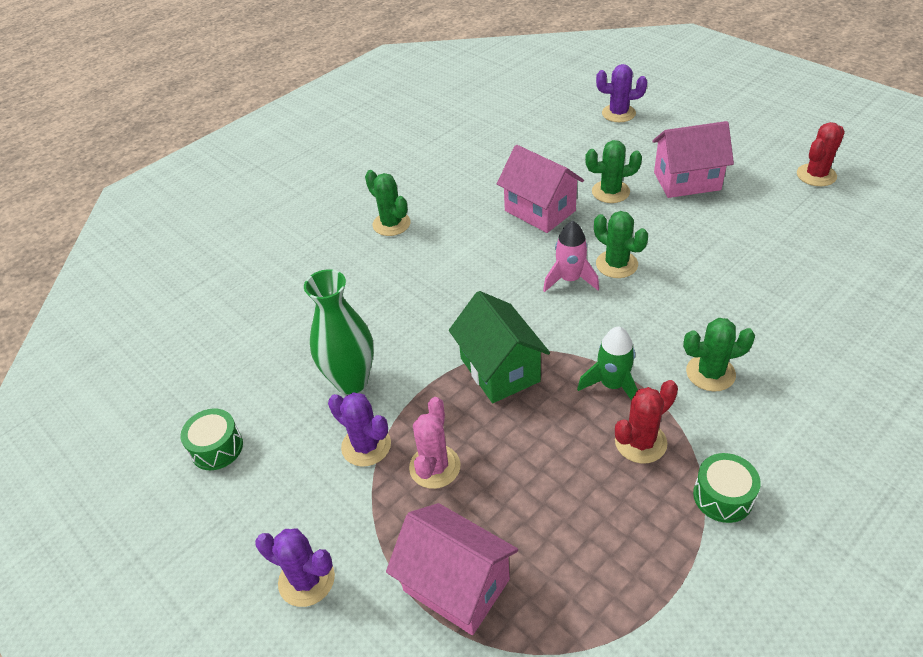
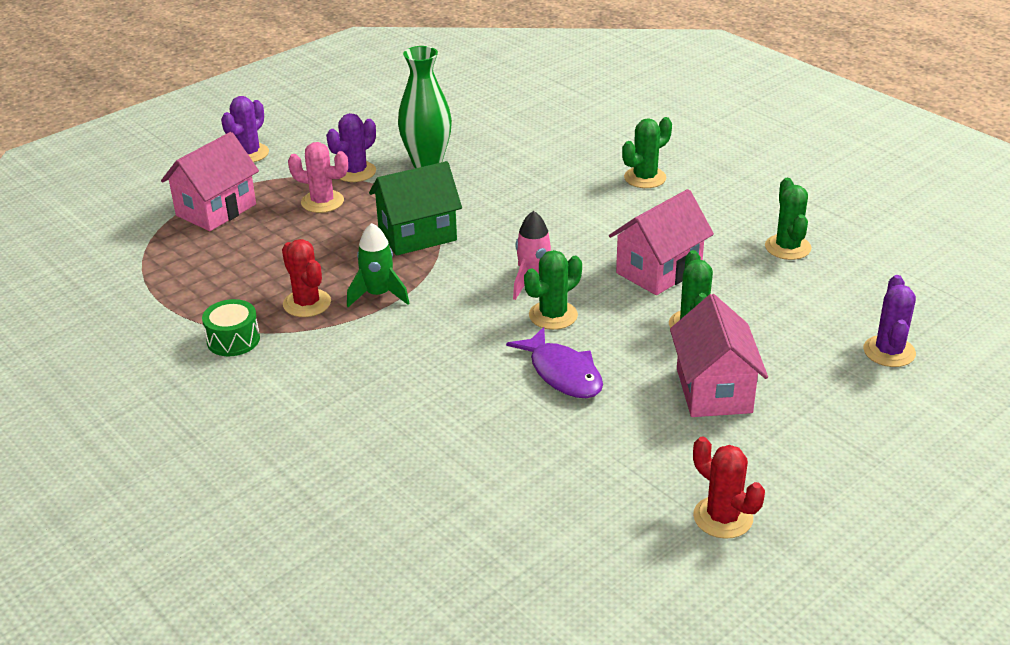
camera: 90 degrees right, 10 degrees down
green drum [180,408,243,470] -> none
green cactus [683,318,755,392] -> green cactus moved to [765,178,811,260]
none -> purple fish [506,327,603,398]

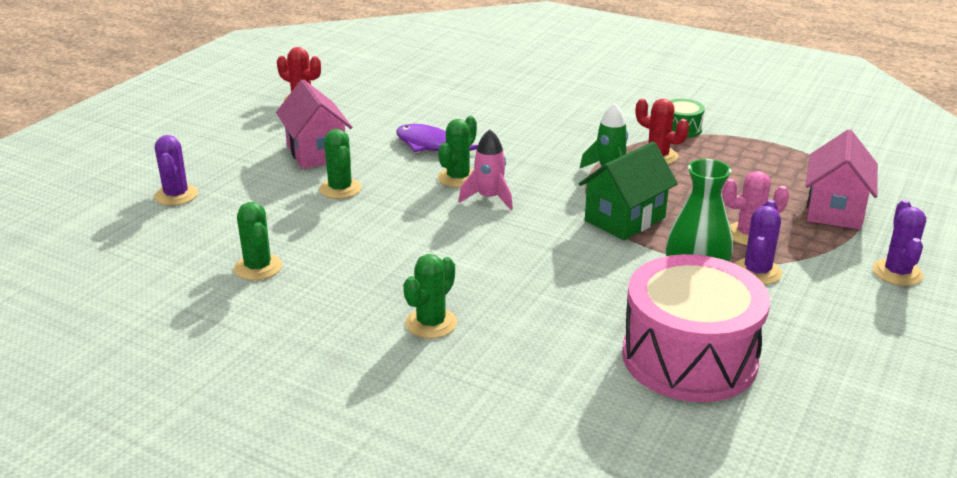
camera: 160 degrees right, 5 degrees down
pink house [609,189,714,295] -> none
none -> pink drum [622,254,770,402]

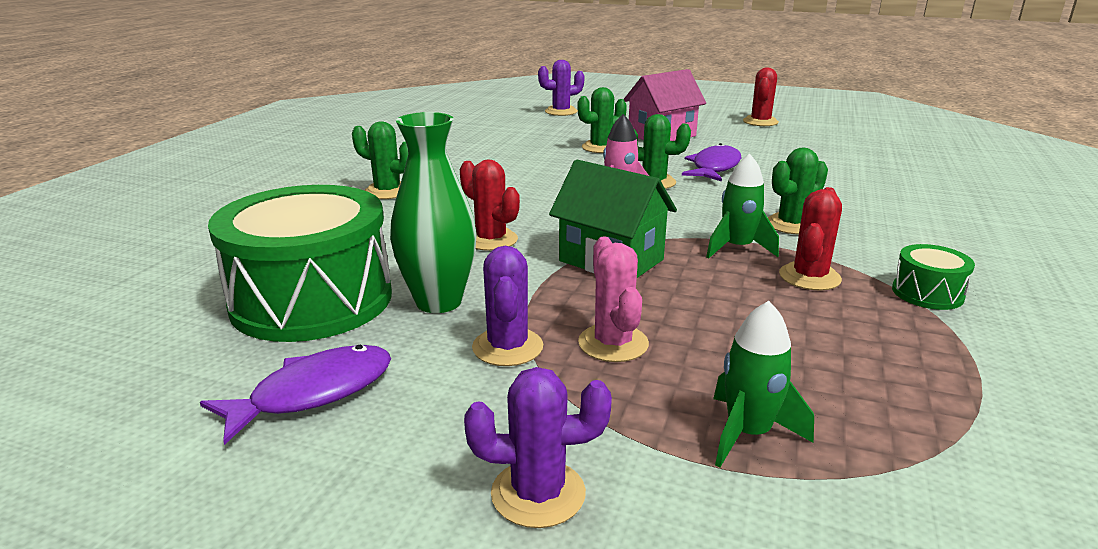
camera: 80 degrees right, 5 degrees down
green cactus [234,202,282,280] -> green cactus moved to [768,147,828,234]
pink drum [622,254,770,402] -> green drum [208,185,392,342]
purple cactus [735,200,782,285] -> purple cactus turned 75 degrees clockwise [472,246,543,366]
pink house [806,129,878,229] -> green rocket [713,301,814,467]
none -> purple fish [200,345,391,445]
none -> red cactus [460,159,520,251]

